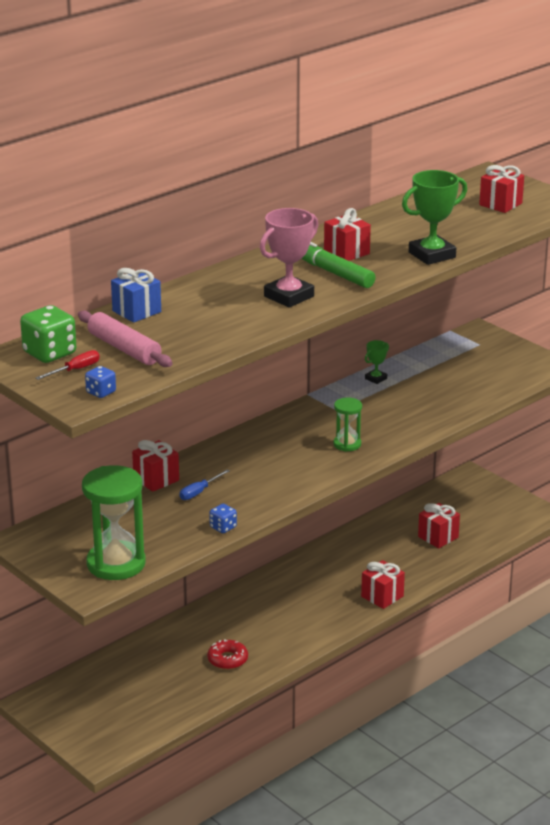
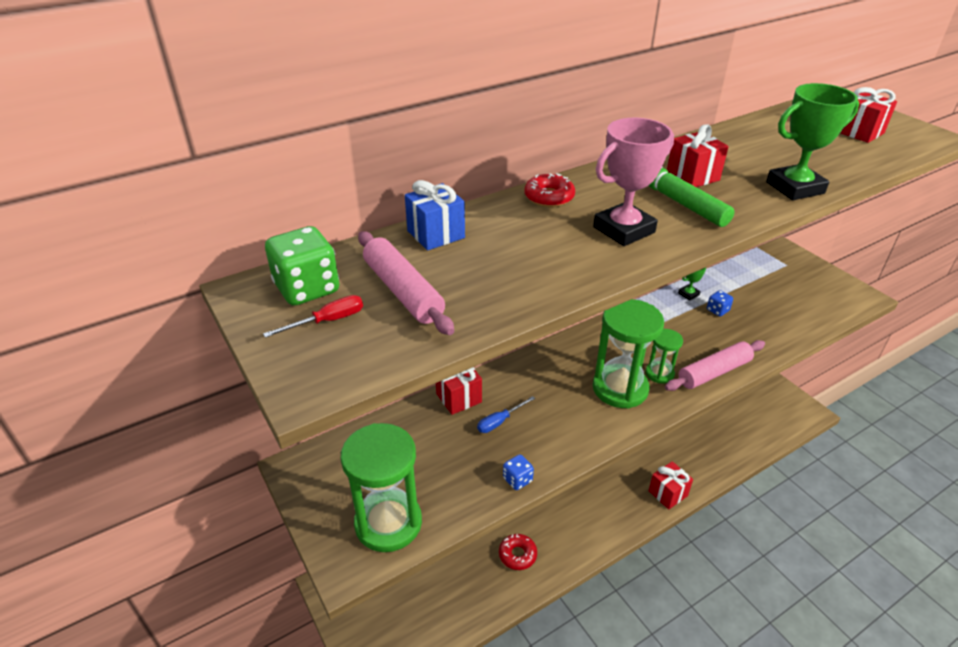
camera: 10 degrees right, 10 degrees up
blue dice [85,366,116,398] -> blue dice moved to [707,290,733,317]
red gift [418,503,460,548] -> none
none -> red donut [524,173,575,207]
none -> green hourglass [593,299,664,408]
none -> pink rolling pin [665,340,765,391]

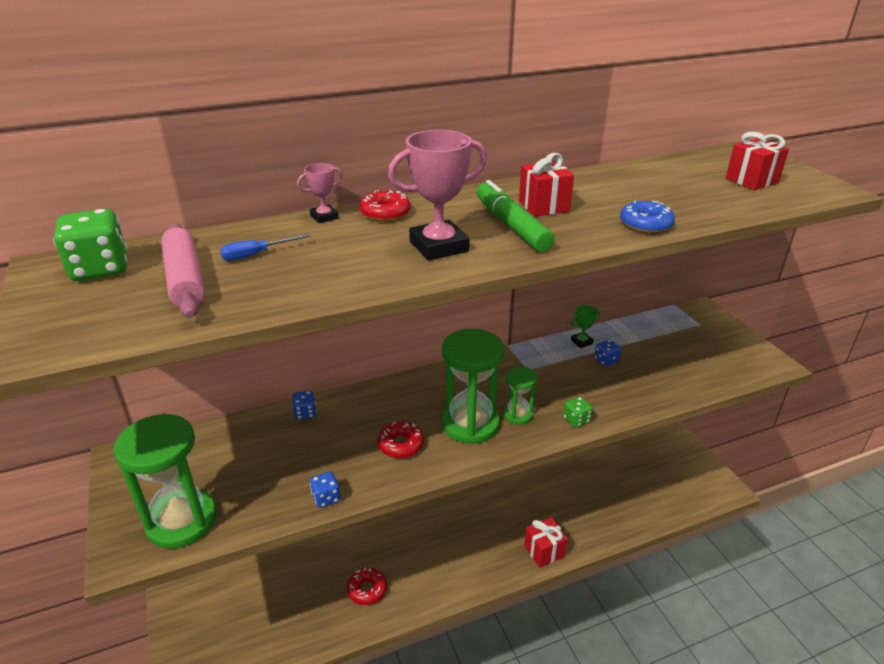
camera: 10 degrees right, 5 degrees down
red screwdriver [263,295,363,338] -> none
blue gift [405,180,465,250] -> none
red gift [436,367,482,415] -> blue dice [292,391,316,420]
blue screwdriver [477,396,535,433] -> blue screwdriver moved to [220,234,310,261]
pink rolling pin [665,340,765,391] -> green dice [563,396,593,427]
green trophy [766,83,859,200] -> blue donut [620,201,675,233]
none -> pink trophy [297,163,343,223]
none -> red donut [377,421,424,458]

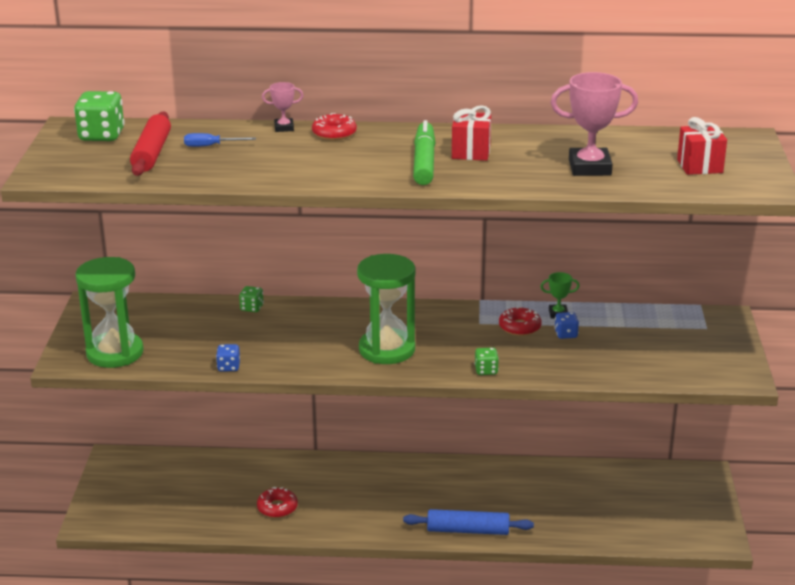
camera: 25 degrees right, 5 degrees down
pink rolling pin [161,223,205,318] -> red rolling pin [130,111,171,176]
blue dice [292,391,316,420] -> green dice [239,286,264,312]
red donut [377,421,424,458] -> red donut moved to [499,307,542,336]
pink trophy [388,130,487,261] -> pink trophy moved to [551,72,638,176]
green hourglass [503,366,537,424] -> none
red gift [524,517,568,568] -> blue rolling pin [403,509,534,535]
blue donut [620,201,675,233] -> none

